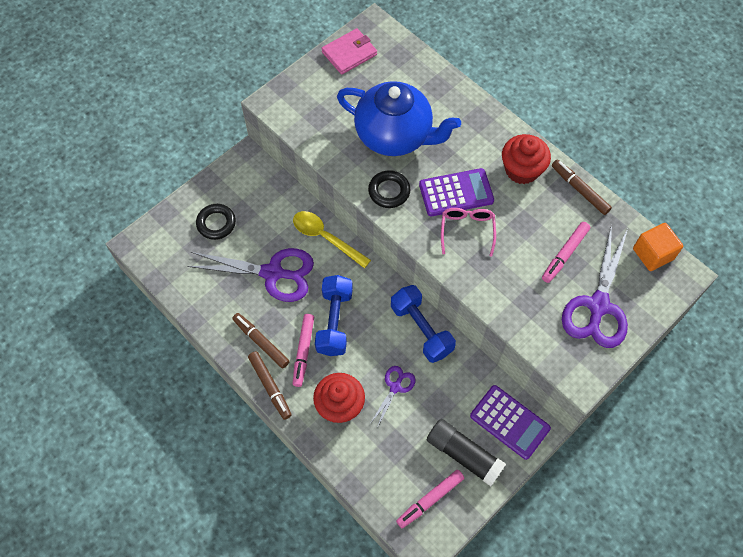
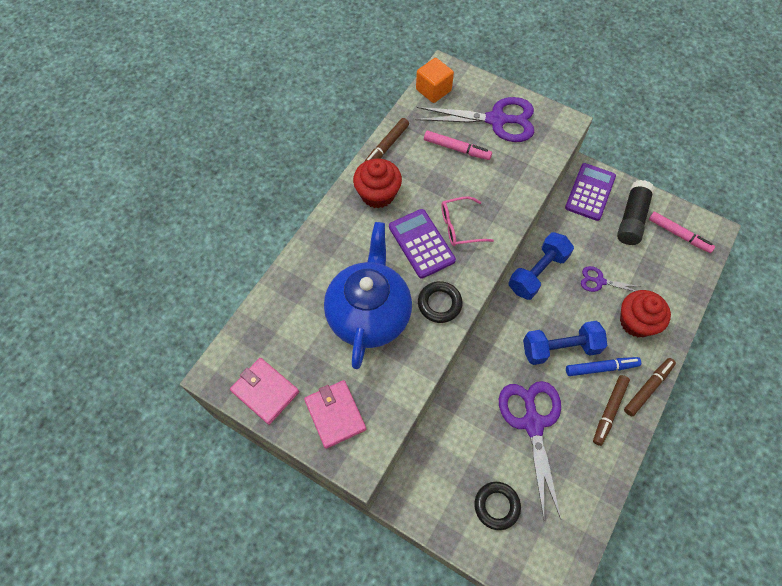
camera: 105 degrees left, 0 degrees up
yellow spoon [293,211,371,268] -> none
pink marker [293,314,314,387] -> blue marker [566,357,641,376]
none -> pink wallet [304,380,366,449]

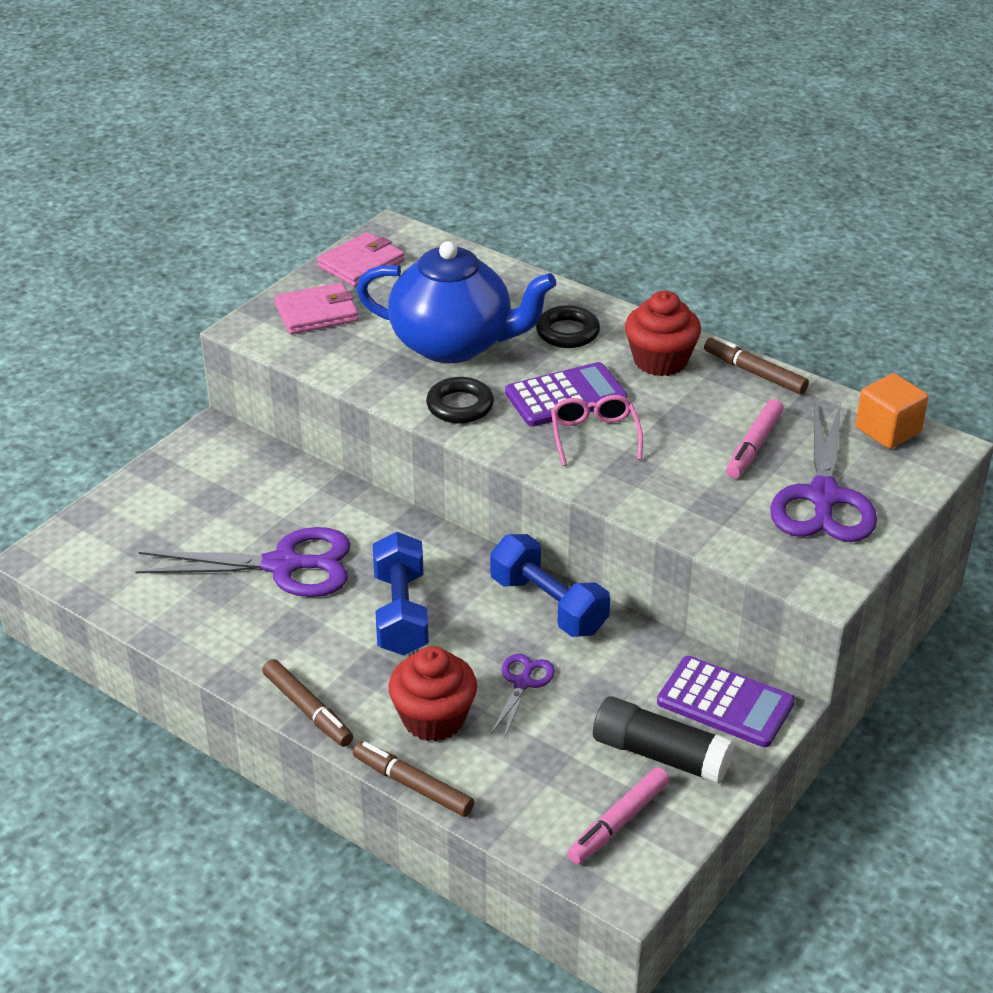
camera: 95 degrees right, 25 degrees down
black ring [475,482,521,530] -> black ring moved to [536,305,600,348]
blue marker [566,357,641,376] -> none
brown marker [593,375,630,446] -> brown marker moved to [353,741,474,817]

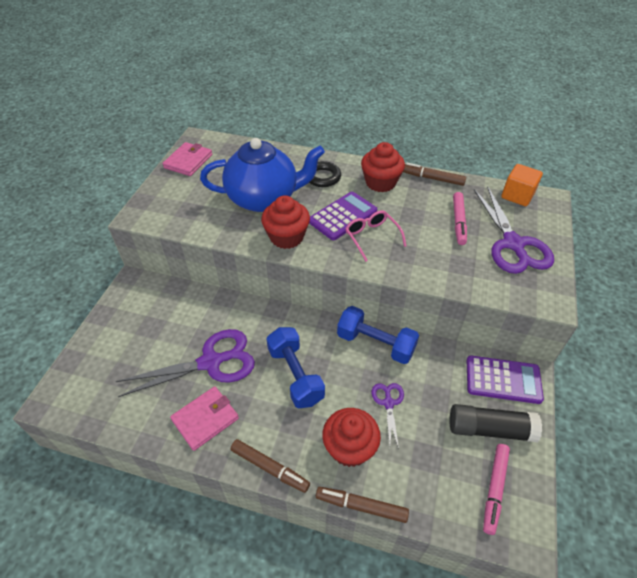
camera: 20 degrees left, 10 degrees up
pink wallet [274,282,359,334] -> pink wallet moved to [170,386,239,451]
black ring [426,377,494,424] -> red cupcake [261,195,310,249]

